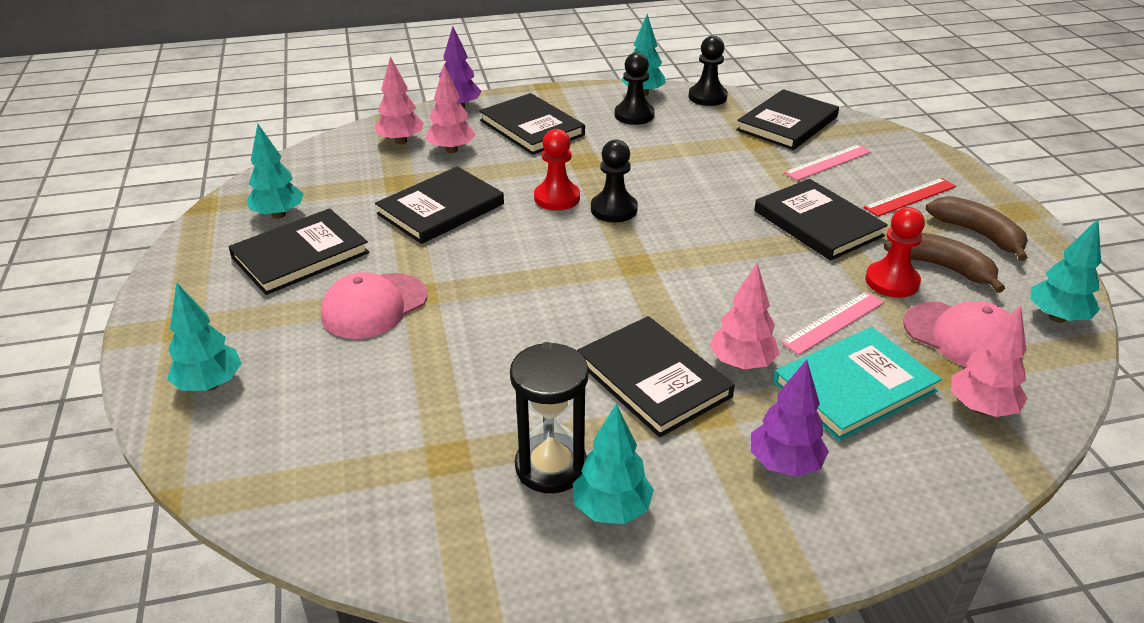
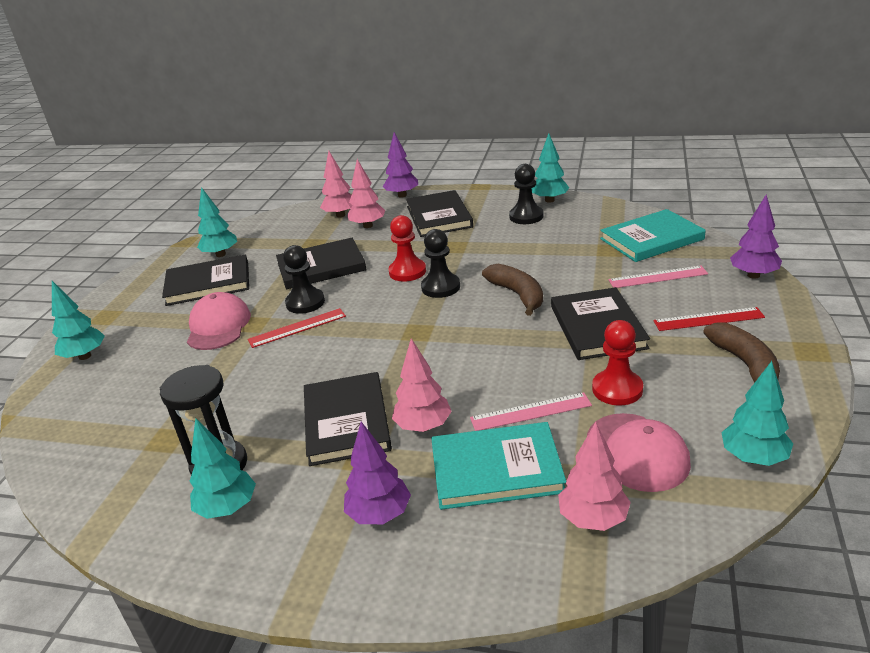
camera: 30 degrees right, 5 degrees down
pink cap [321,272,427,339] -> pink cap turned 105 degrees clockwise [187,292,251,350]
black pawn [688,36,728,106] -> black pawn moved to [283,245,325,314]
black book [736,89,839,150] -> turquoise book [600,209,706,262]
brown banana [884,233,1005,293] -> brown banana moved to [482,264,543,316]
none -> red ruler [248,308,346,348]
none -> purple tree [730,195,782,279]

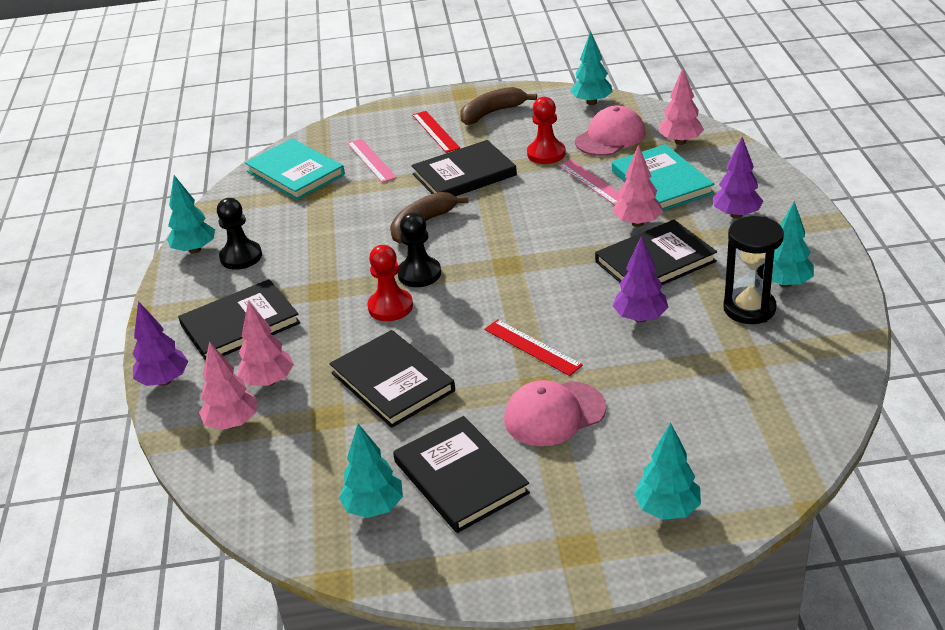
camera: 110 degrees left, 5 degrees up
black pawn [283,245,325,314] -> none
purple tree [730,195,782,279] -> purple tree moved to [613,236,669,322]

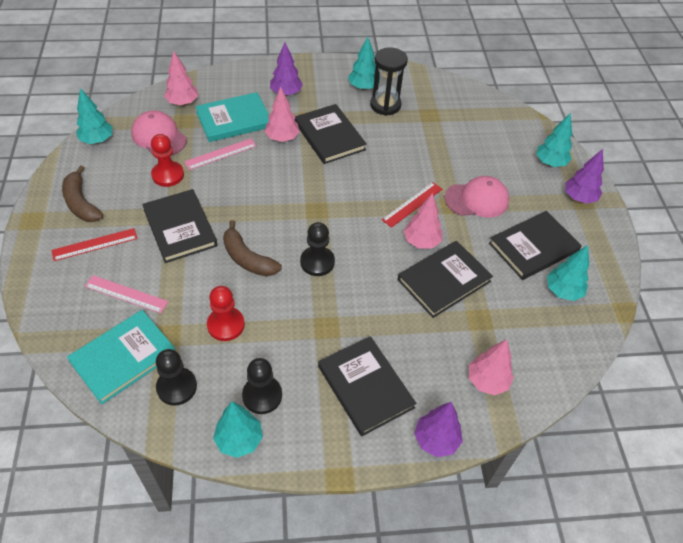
camera: 95 degrees left, 15 degrees up
pink tree [238,301,294,386] -> pink tree moved to [404,193,443,249]
pink ruler [347,138,397,183] -> pink ruler turned 45 degrees clockwise [85,275,169,313]
red pawn [367,245,413,321] -> red pawn moved to [207,286,245,341]
pink cap [504,380,606,446] -> pink cap turned 75 degrees counterclockwise [445,176,509,218]
purple tree [613,236,669,322] -> purple tree moved to [565,149,604,204]
none -> black pawn [156,349,197,405]

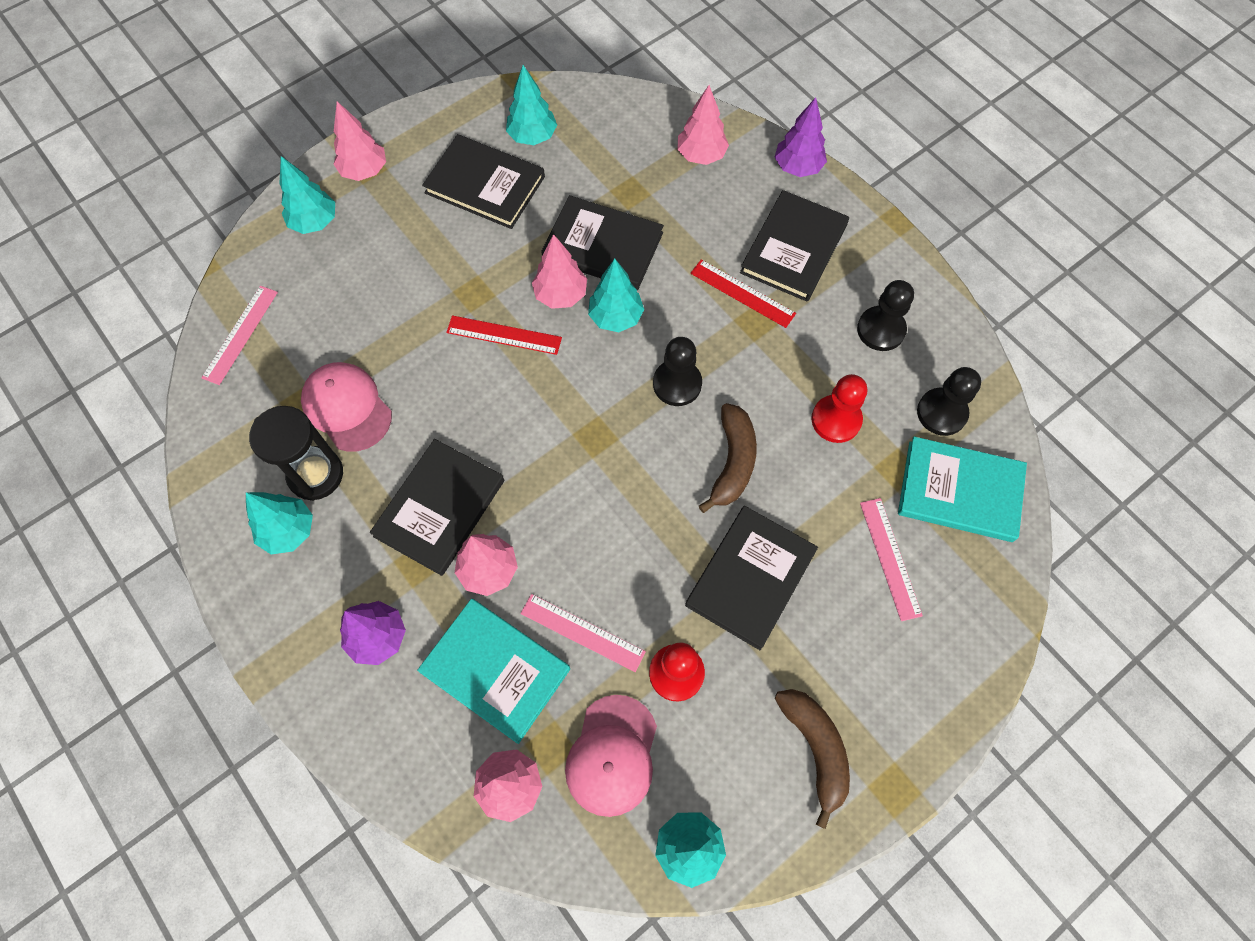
camera: 120 degrees left, 15 degrees up
red ruler [51,228,138,261] -> red ruler moved to [691,260,796,328]
brown banana [62,165,103,222] -> brown banana turned 45 degrees counterclockwise [775,689,850,829]
turquoise tree [213,401,263,458] -> turquoise tree moved to [588,258,644,332]
pink cap [445,176,509,218] -> pink cap moved to [301,362,392,452]
purple tree [565,149,604,204] -> pink tree [333,101,386,181]
none -> pink ruler [201,286,278,385]

